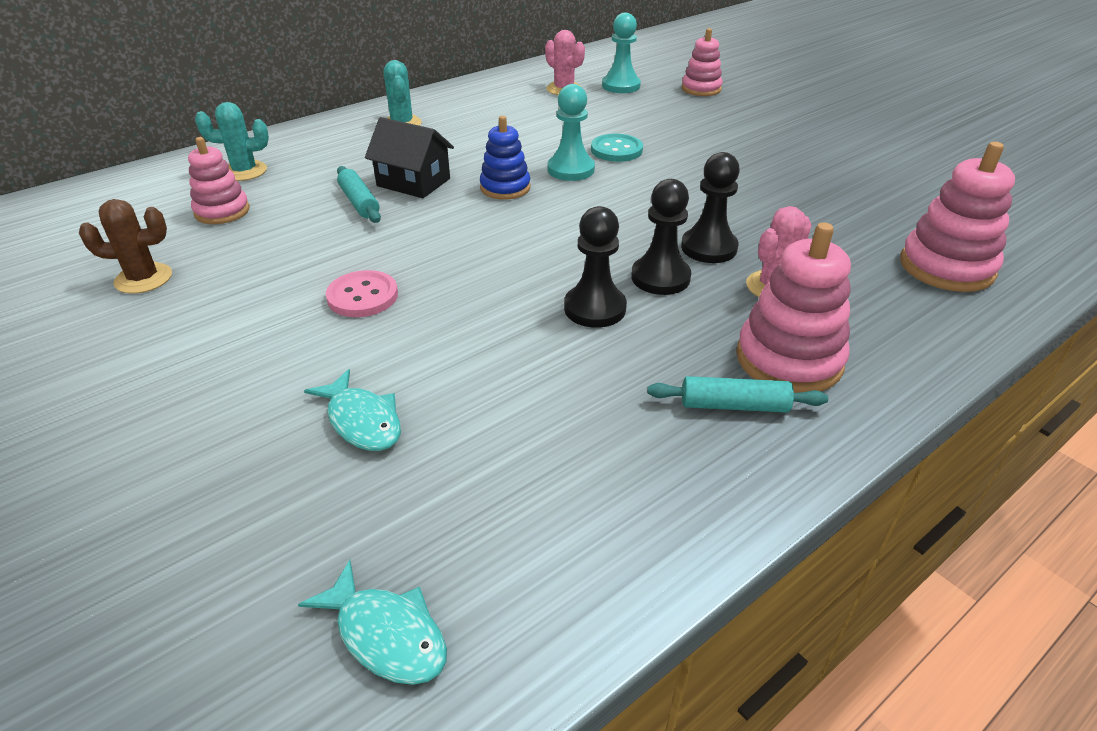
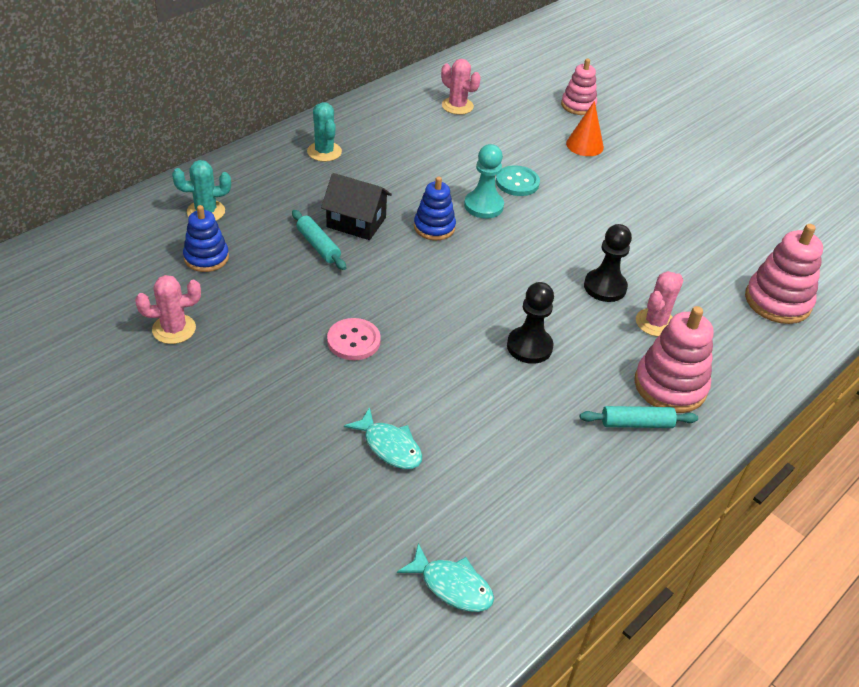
camera: 10 degrees left, 5 degrees up
brown cactus [79,199,172,294] -> pink cactus [135,275,201,344]
pink stacking toy [188,137,250,224] -> blue stacking toy [183,205,229,272]
turquoise pawn [602,13,641,93] -> none
black pawn [631,179,691,295] -> none
none -> orange cone [566,101,604,156]

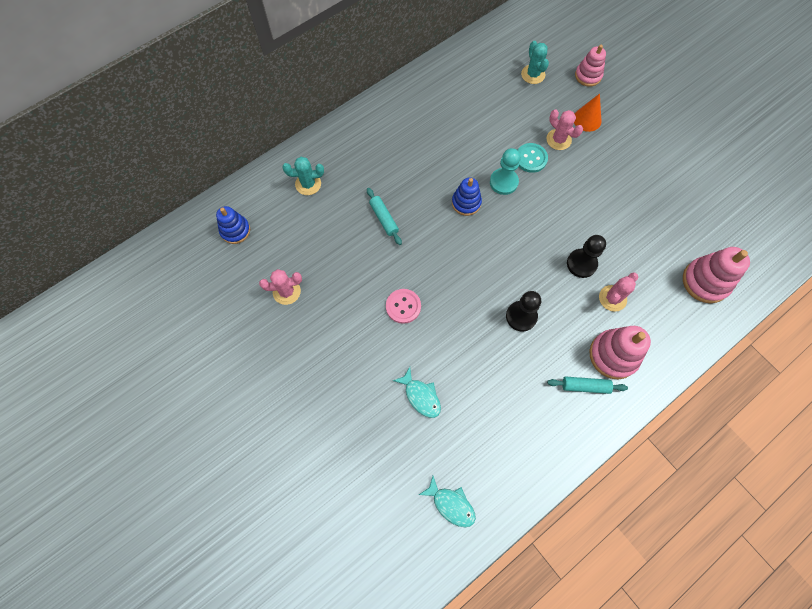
camera: 10 degrees right, 25 degrees up
blue stacking toy [183,205,229,272] -> blue stacking toy moved to [216,206,250,244]
turquoise cactus [307,102,342,162] -> turquoise cactus moved to [521,41,549,84]
black house [321,173,392,240] -> none
pink cactus [441,59,481,115] -> pink cactus moved to [546,109,583,150]

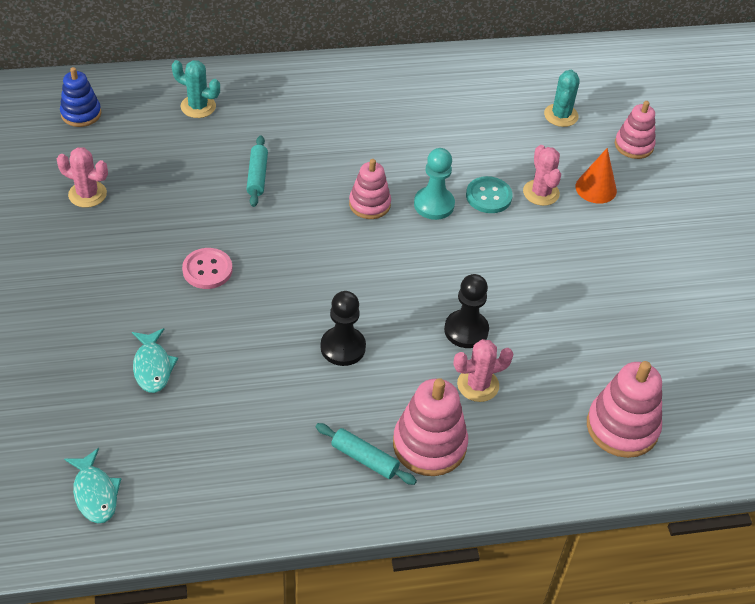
camera: 25 degrees right, 20 degrees down
blue stacking toy [452,177,482,216] -> pink stacking toy [349,159,391,219]

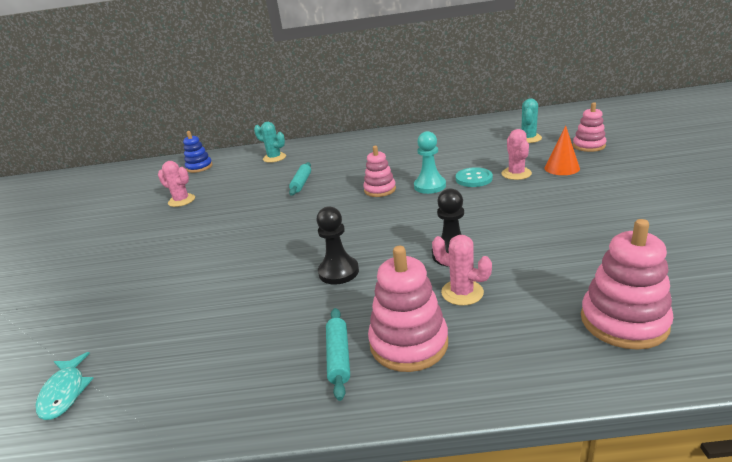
camera: 15 degrees right, 20 degrees down
turquoise fish [132,328,178,393] -> none
pink button [182,248,232,289] -> none
turquoise rolling pin [316,423,417,485] -> turquoise rolling pin turned 45 degrees clockwise [326,308,350,401]
pink cactus [454,339,513,402] -> pink cactus turned 45 degrees clockwise [432,235,492,306]

